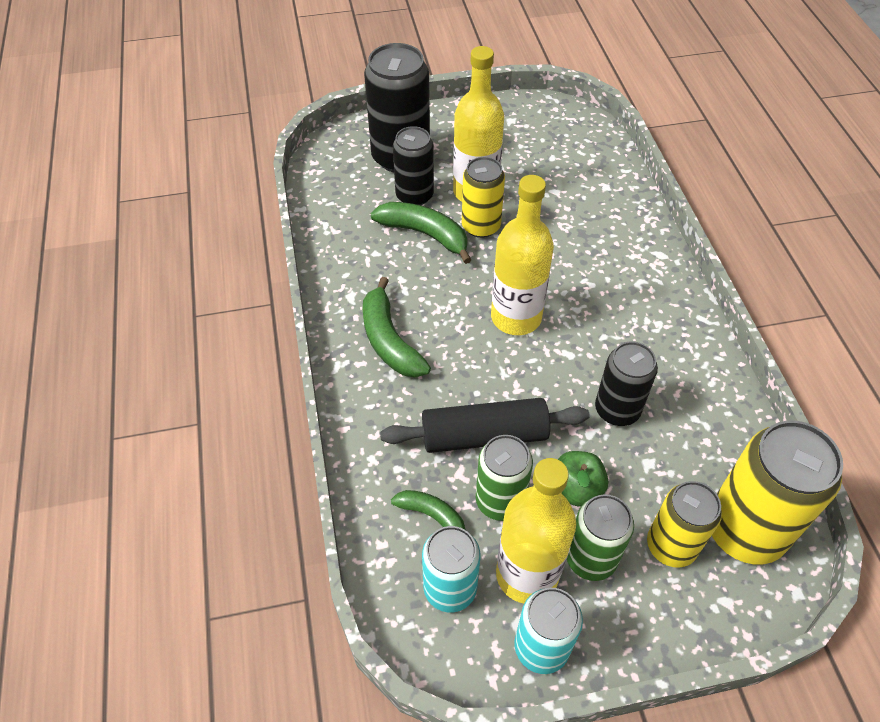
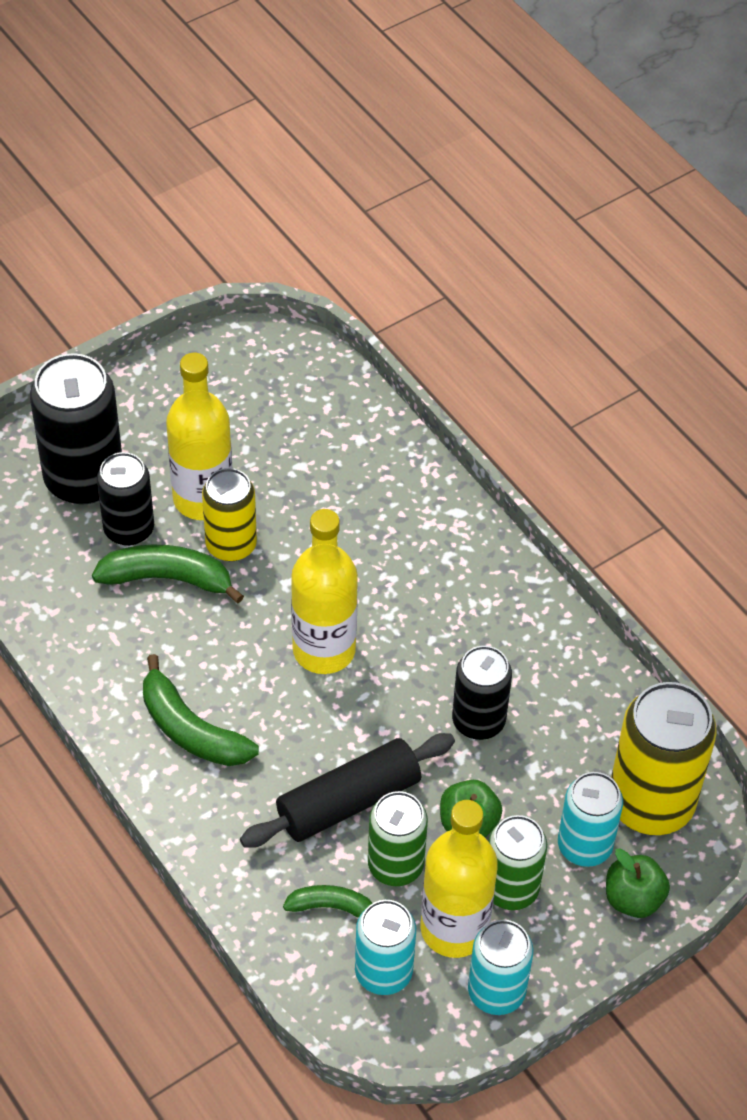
camera: 25 degrees left, 0 degrees up
yellow can [647,481,722,568] -> turquoise can [558,772,623,867]
none -> green apple [606,848,670,918]

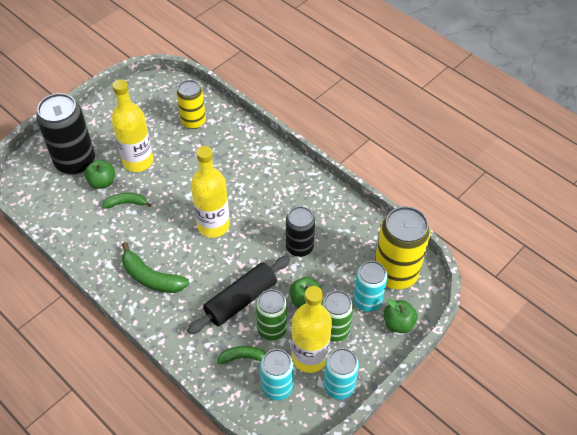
camera: 10 degrees left, 0 degrees up
green banana [92,545,244,603] -> green banana [102,193,151,208], size x0.61
black can [97,452,154,546] -> green apple [85,160,115,189]
yellow can [202,468,257,561] -> yellow can moved to [177,80,206,129]

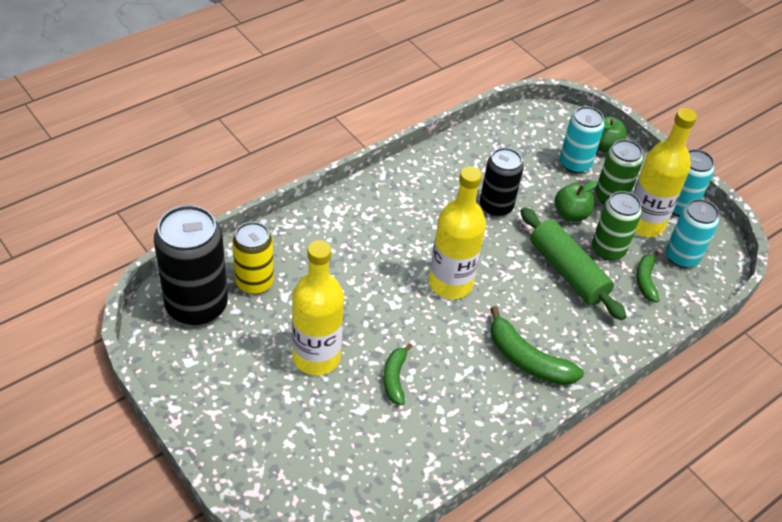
camera: 85 degrees left, 5 degrees down
black can [36,93,95,174] -> black can moved to [154,205,228,325]
green apple [85,160,115,189] -> none
green banana [122,242,189,293] -> green banana turned 90 degrees clockwise [490,306,584,385]
black rolling pin [187,256,291,335] -> green rolling pin [520,207,627,321]
yellow can [375,206,431,289] -> none

